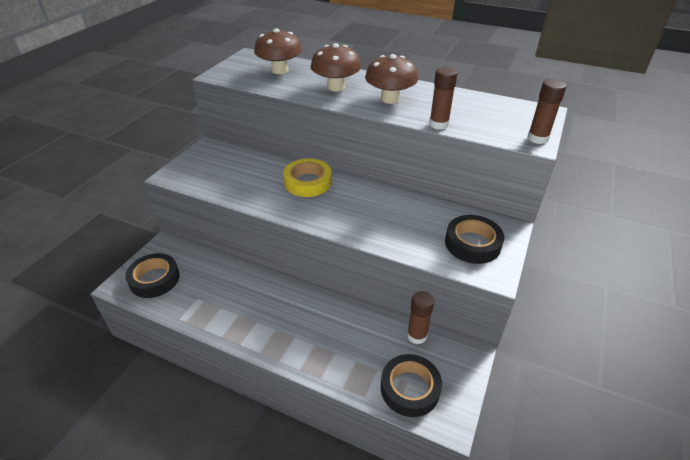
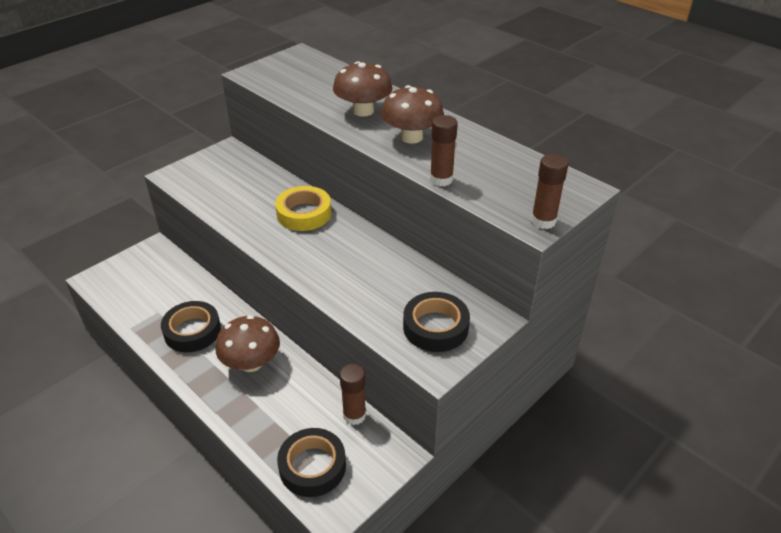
camera: 20 degrees right, 0 degrees up
black tape [125,253,180,298] -> black tape moved to [161,301,221,352]
brown mushroom [254,28,302,74] -> brown mushroom moved to [215,315,280,372]

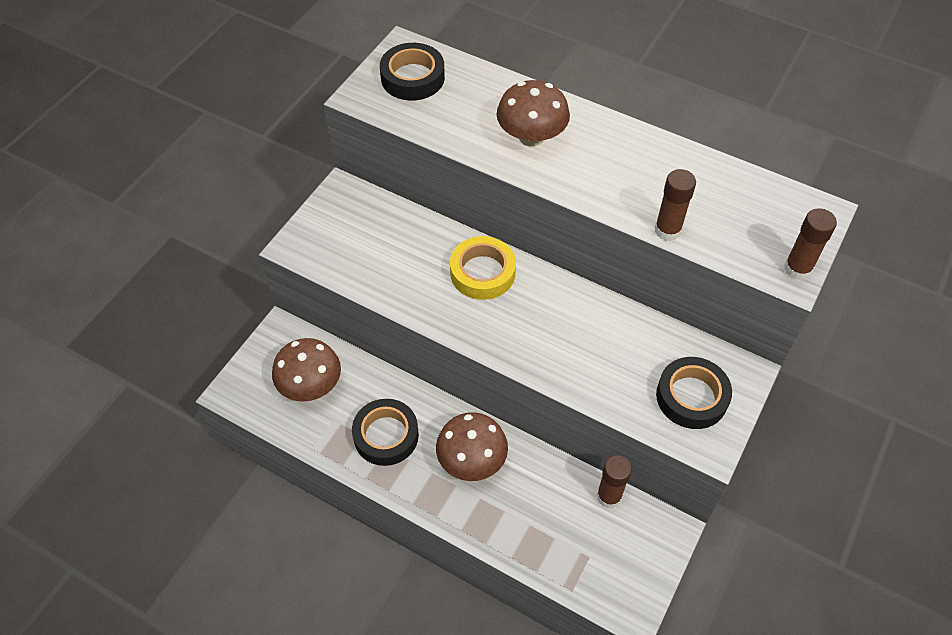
camera: 15 degrees left, 15 degrees up
black tape [277,428,346,497] -> black tape moved to [380,43,445,101]
brown mushroom [381,85,444,143] -> brown mushroom moved to [272,338,341,402]

